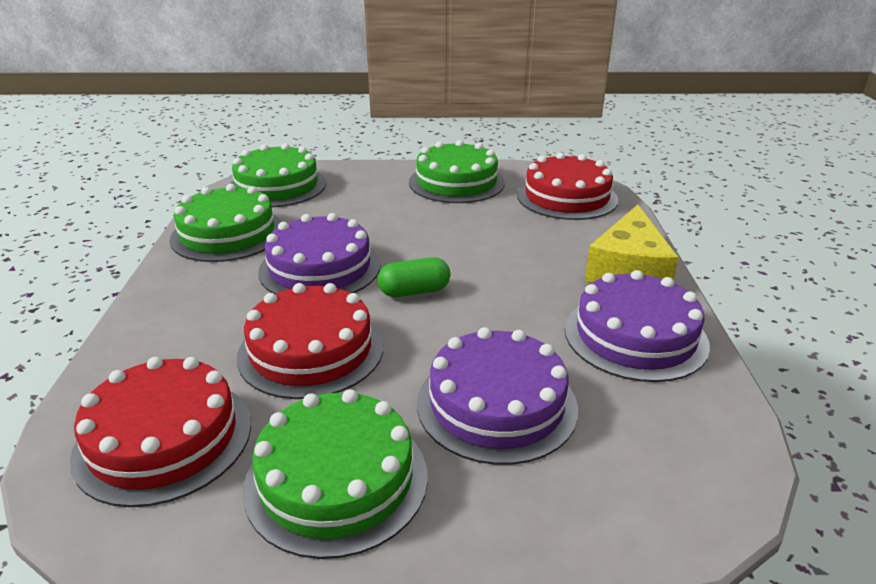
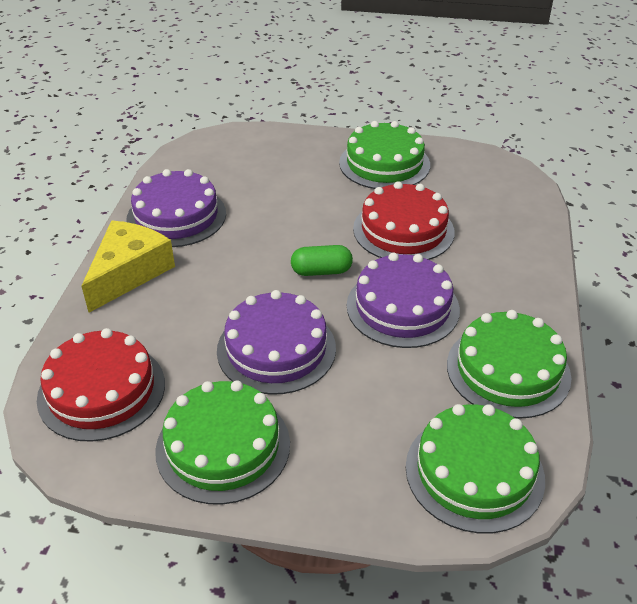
camera: 170 degrees left, 10 degrees up
red cake [70,357,251,507] -> none
purple cake [417,327,578,465] -> purple cake moved to [217,290,336,395]

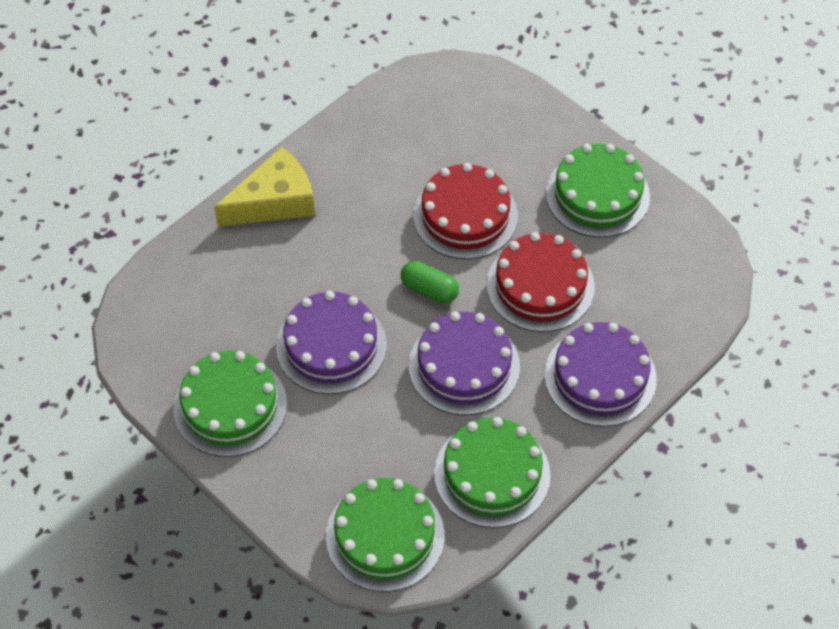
camera: 35 degrees right, 15 degrees up
red cake [37,328,165,442] -> red cake moved to [413,163,518,259]
purple cake [126,169,226,247] -> purple cake moved to [544,322,657,427]

